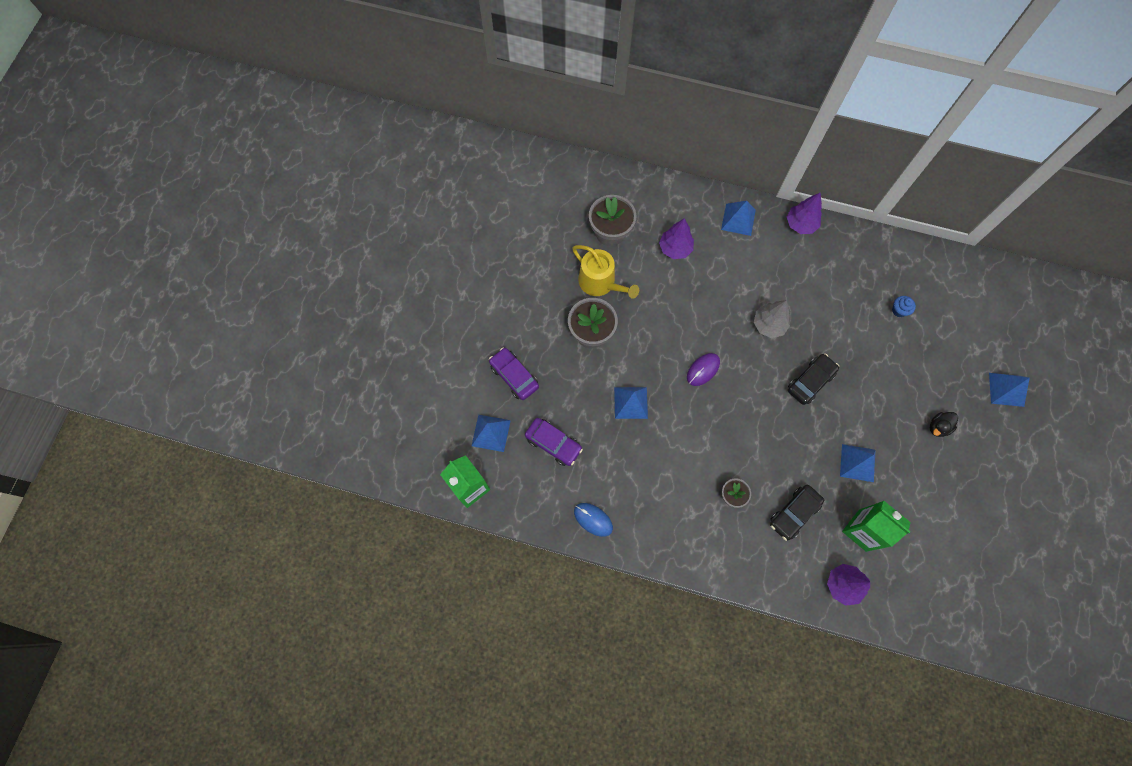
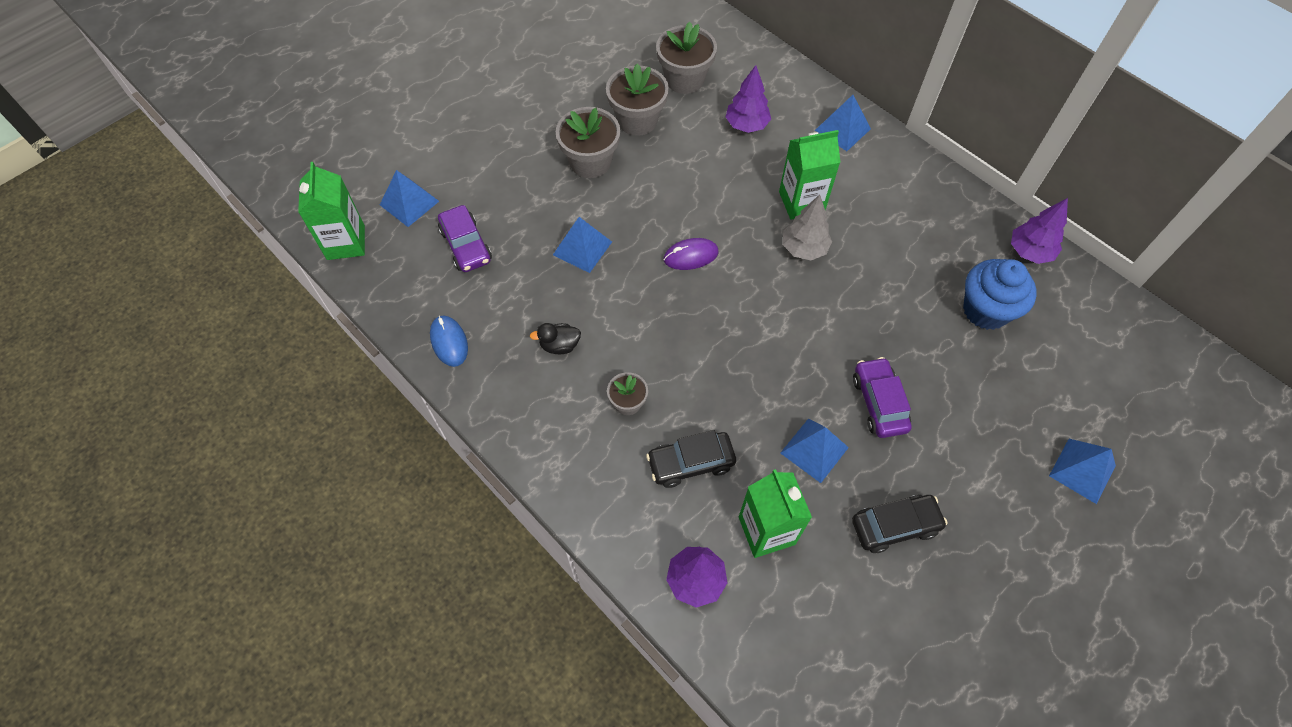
camera: 30 degrees right, 10 degrees down
purple car [489,348,539,400] -> purple car moved to [853,357,912,438]
yellow watering can [572,245,639,299] -> grey flower pot [606,63,669,136]
purple tree [787,193,822,234] -> purple tree moved to [1011,198,1068,264]
black car [788,354,839,405] -> black car moved to [852,495,947,553]
blue cupcake [892,296,916,317] -> blue cupcake [963,259,1037,330], size x2.19
black duck [930,412,958,437] -> black duck moved to [530,323,581,354]
none -> green carton [779,130,840,220]

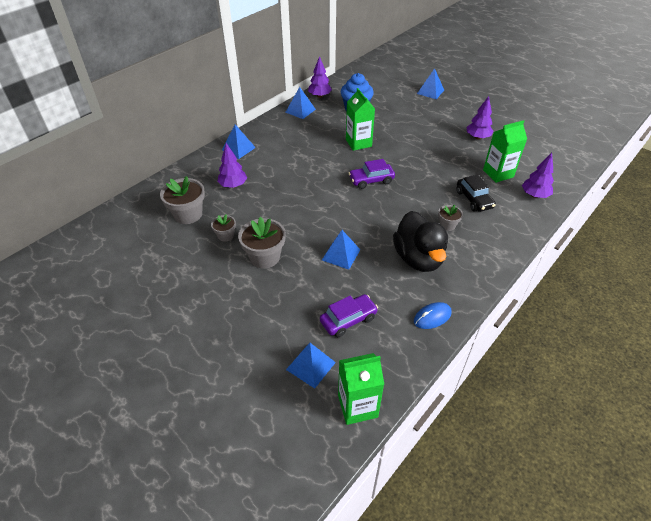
camera: 95 degrees left, 15 degrees down
black duck [530,323,581,354] -> black duck [393,211,448,272], size x2.40
grey flower pot [606,63,669,136] -> grey flower pot [211,214,236,242], size x0.56
purple mouse [664,238,719,270] -> none
green carton [779,130,840,220] -> green carton moved to [346,88,375,151]
blue pyramid [781,419,849,483] -> blue pyramid moved to [286,87,316,119]
grey tree [783,195,832,260] -> none
black car [852,495,947,553] -> purple tree [467,96,494,140]
purple car [853,357,912,438] -> purple car moved to [349,159,395,189]

